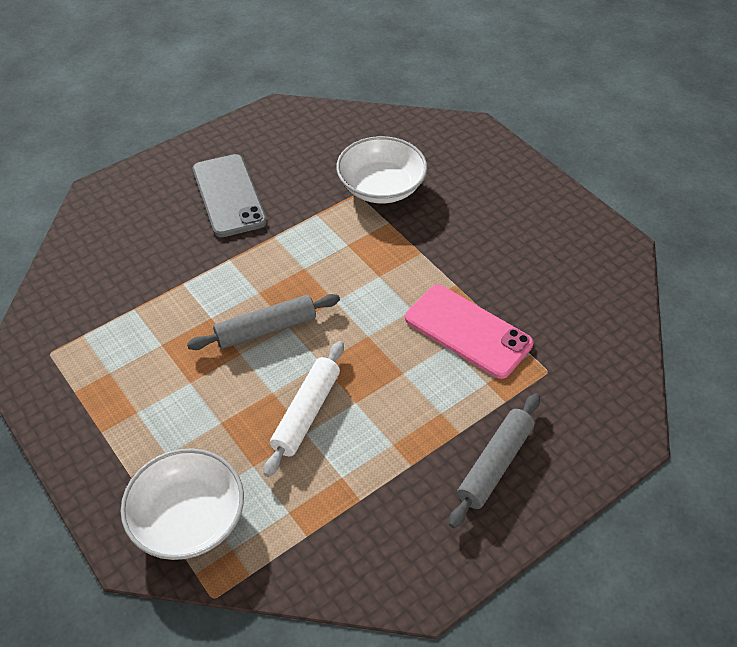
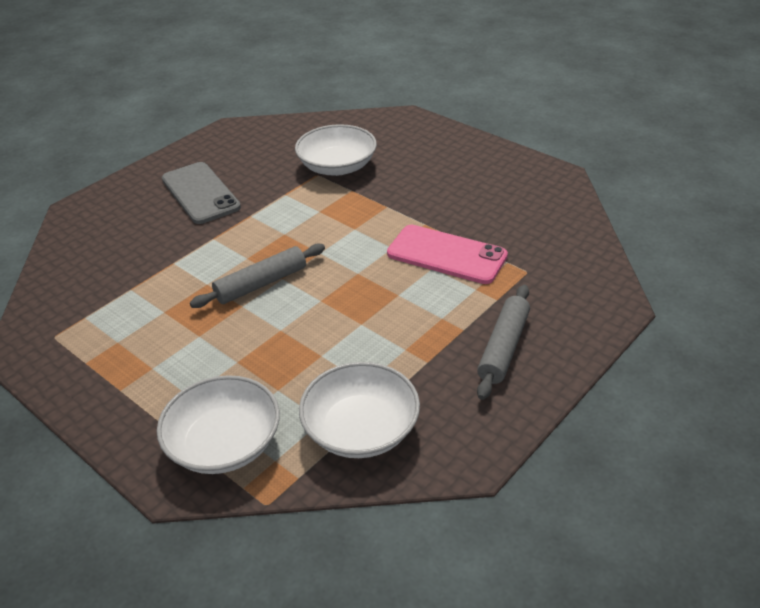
camera: 10 degrees left, 10 degrees down
white rolling pin [264,341,344,477] -> none
none -> white bowl [299,362,420,458]

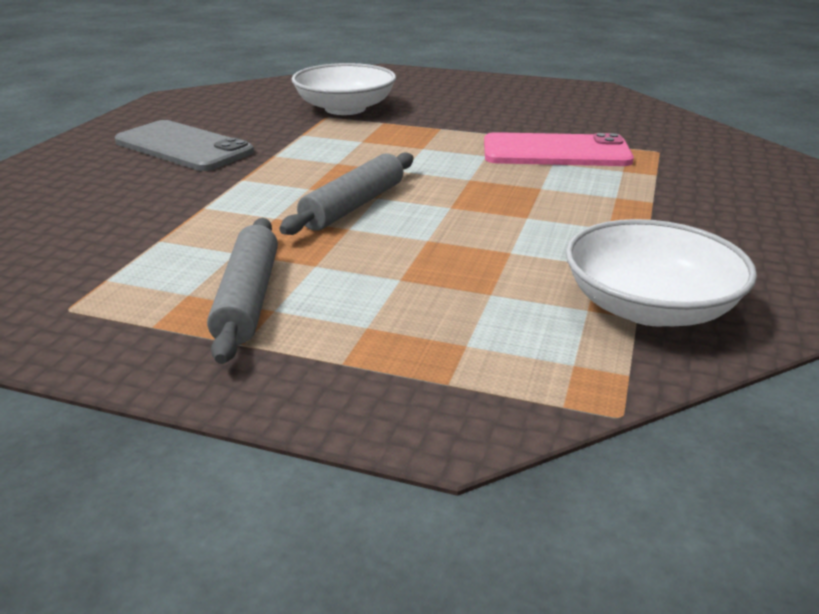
camera: 25 degrees left, 10 degrees down
white bowl [157,375,280,474] -> none
grey rolling pin [477,285,530,400] -> grey rolling pin moved to [207,218,278,364]

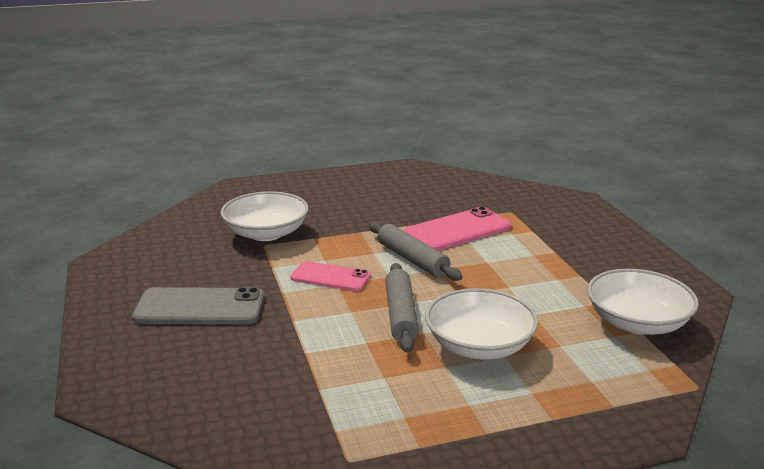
camera: 35 degrees left, 5 degrees down
grey rolling pin [207,218,278,364] -> grey rolling pin moved to [369,222,462,281]
none -> pink phone [291,261,371,291]
none -> white bowl [425,288,538,360]

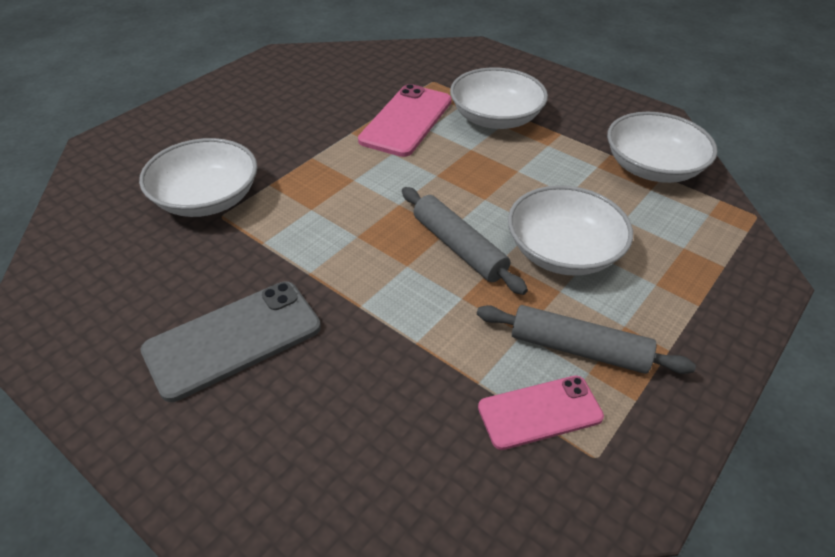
camera: 35 degrees left, 20 degrees up
pink phone [291,261,371,291] -> pink phone moved to [478,376,604,450]
grey rolling pin [369,222,462,281] -> grey rolling pin moved to [477,305,696,374]
none -> white bowl [450,67,548,129]

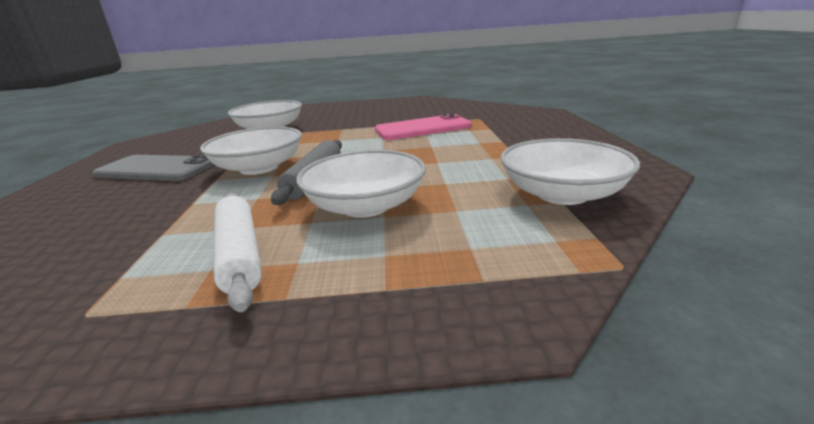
camera: 50 degrees right, 20 degrees down
white bowl [450,67,548,129] -> white bowl moved to [200,127,302,175]
grey rolling pin [477,305,696,374] -> white rolling pin [214,193,262,312]
pink phone [478,376,604,450] -> none

